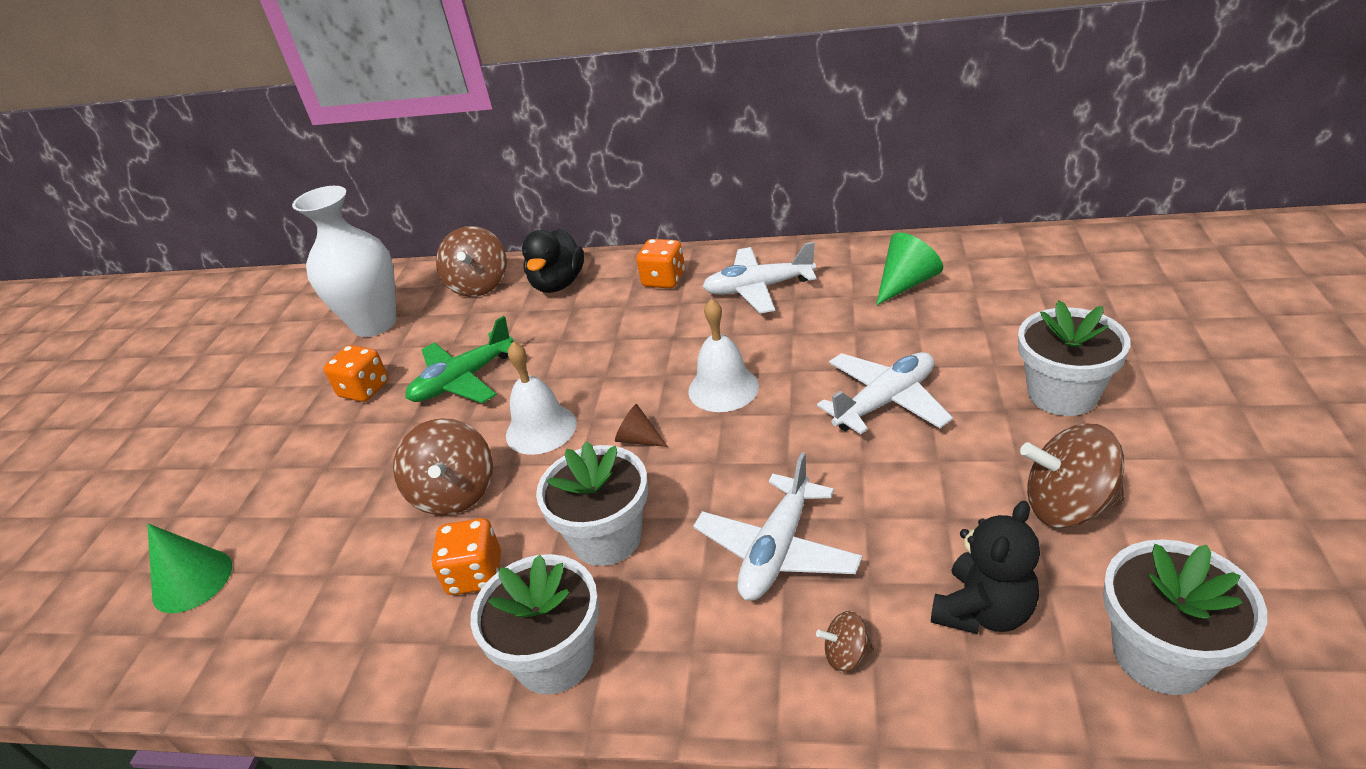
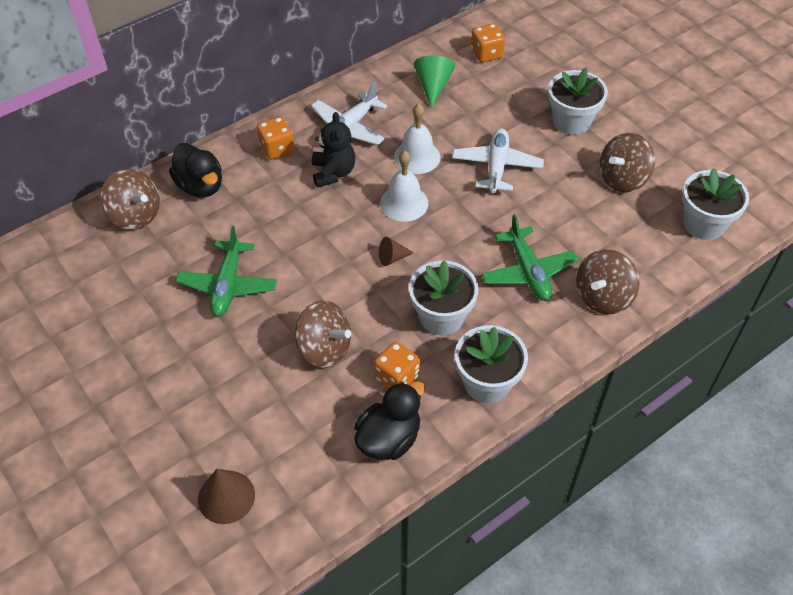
camera: 50 degrees left, 15 degrees up
green cone [147,524,232,613] -> brown cone [198,469,255,524]
white vase [292,186,396,337] -> none
orange dice [324,345,388,402] -> orange dice moved to [471,23,505,63]
white bell [506,342,577,455] -> white bell moved to [394,104,441,174]
white plane [693,452,863,601] -> green plane [482,214,579,301]
brown spinning top [816,611,874,672] -> brown spinning top [576,249,639,314], size x2.07
black teddy bear [931,501,1040,634] -> black teddy bear moved to [312,112,355,188]
none -> black duck [354,381,425,460]

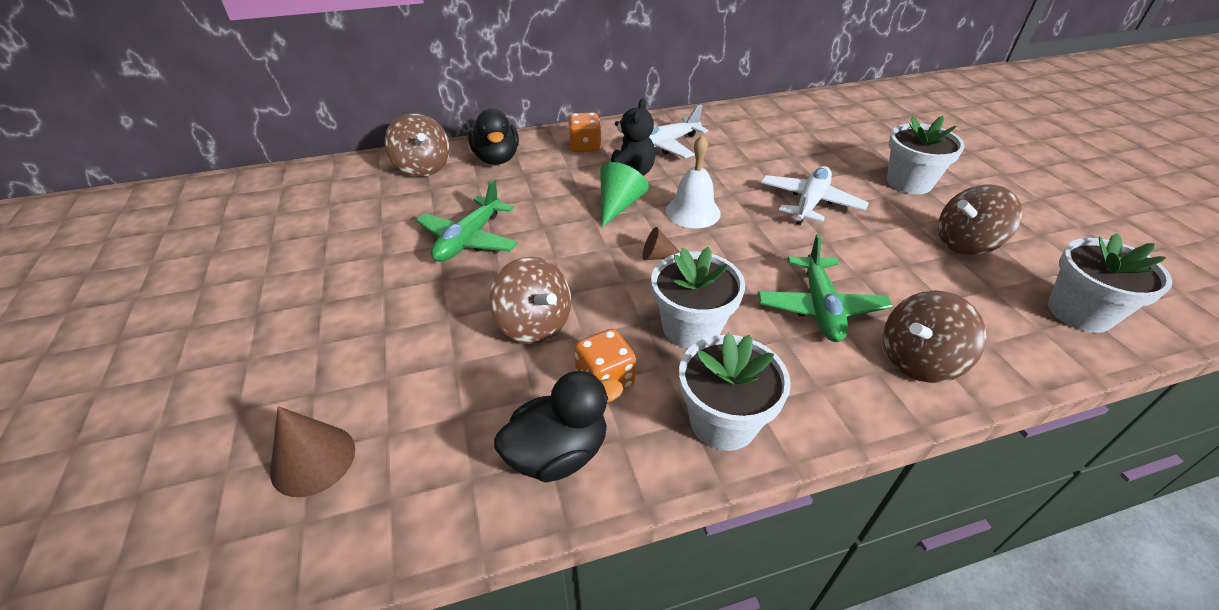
camera: 20 degrees right, 10 degrees down
white bell [394,104,441,174] -> none
green cone [414,55,455,109] -> green cone moved to [600,162,649,227]
orange dice [471,23,505,63] -> none

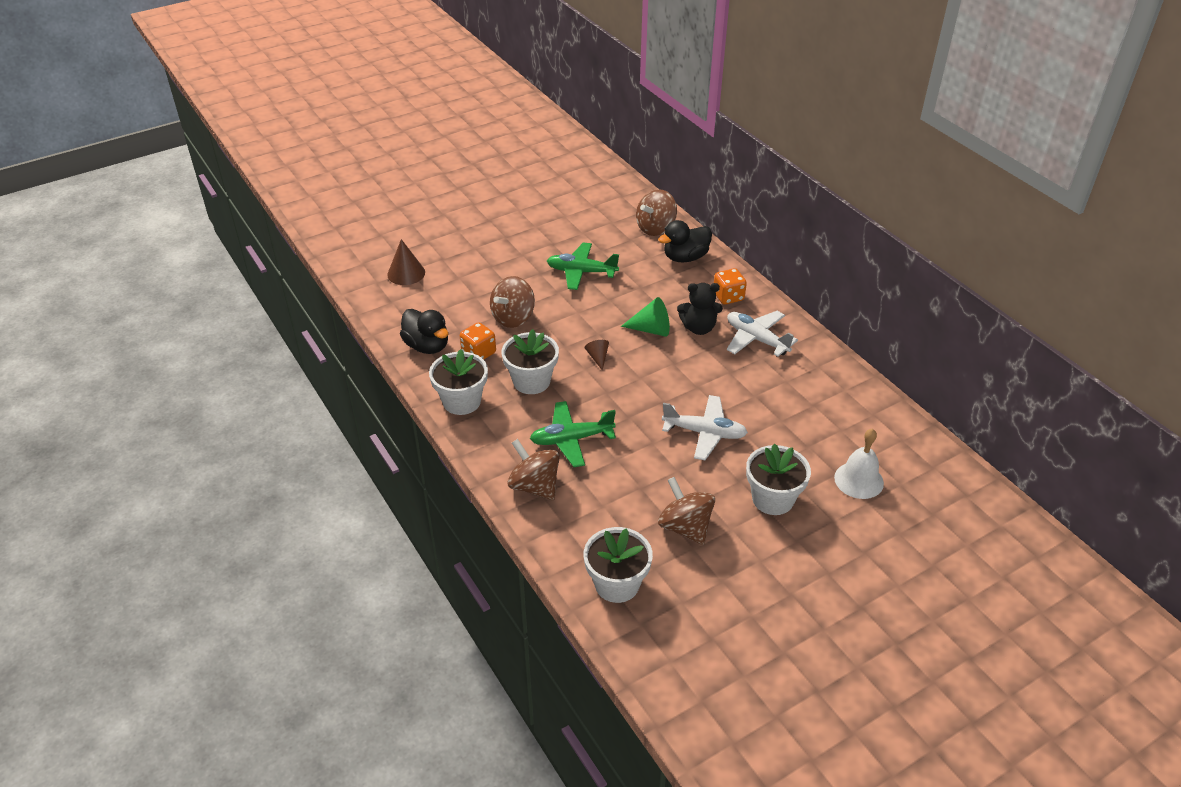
camera: 75 degrees right, 0 degrees up
white bell [666,135,721,229] -> white bell moved to [834,428,884,499]

